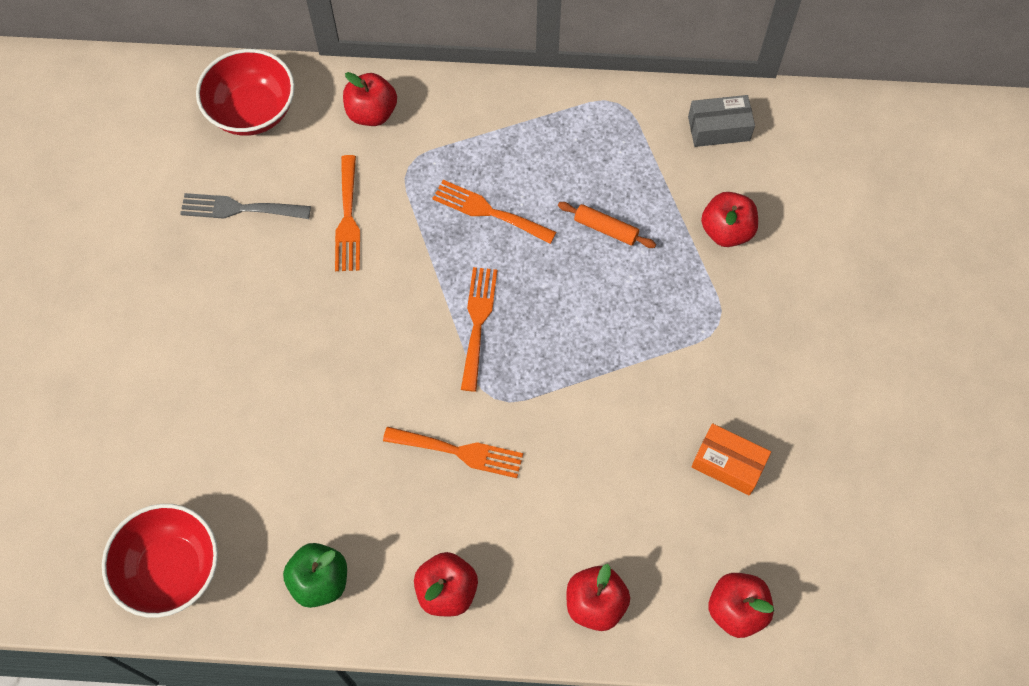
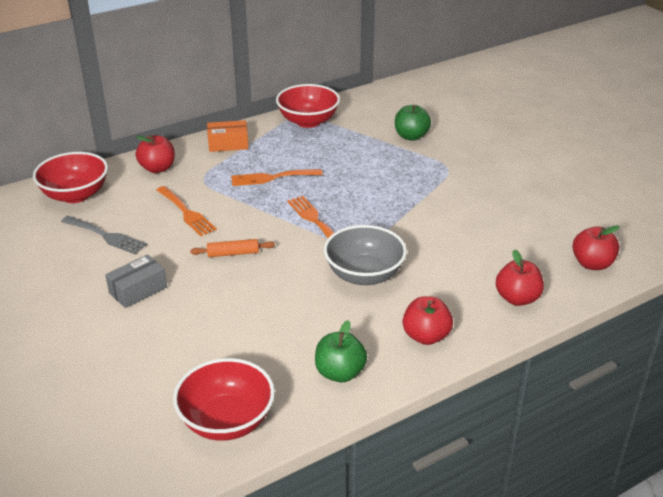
camera: 35 degrees left, 30 degrees down
grey fork [180,193,311,219] -> grey fork turned 120 degrees counterclockwise [61,216,147,254]
orange fork [383,426,523,478] -> grey bowl [324,225,407,285]
orange rolling pin [558,202,656,248] -> orange rolling pin moved to [190,239,275,257]
grey box [688,95,755,147] -> grey box moved to [105,254,167,308]
orange box [691,423,771,496] -> orange box moved to [207,120,249,152]
red apple [701,192,758,247] -> green apple [395,105,431,141]
none -> red bowl [276,84,340,128]

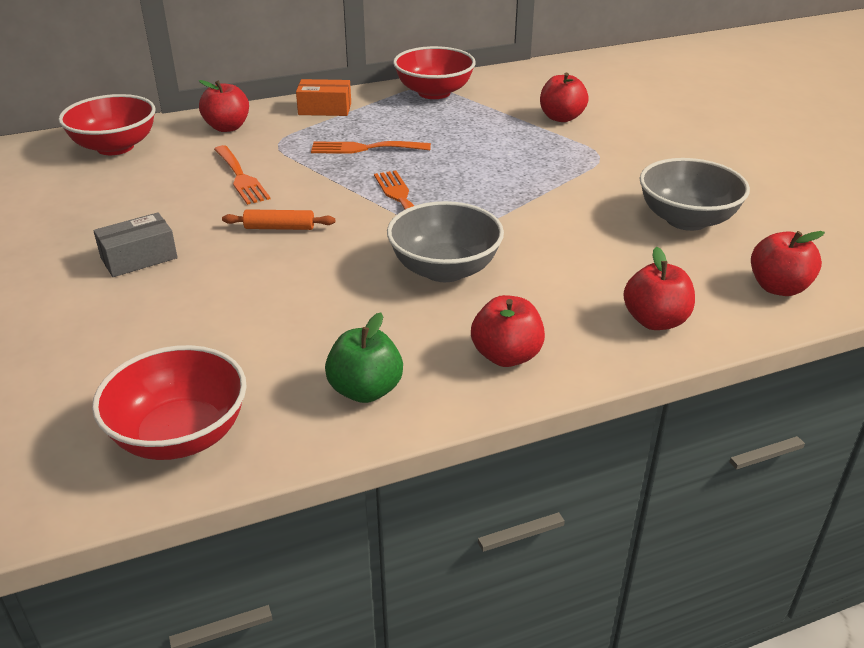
camera: 10 degrees right, 0 degrees up
grey fork [61,216,147,254] -> none
green apple [395,105,431,141] -> red apple [540,73,589,122]
none -> grey bowl [640,158,750,231]

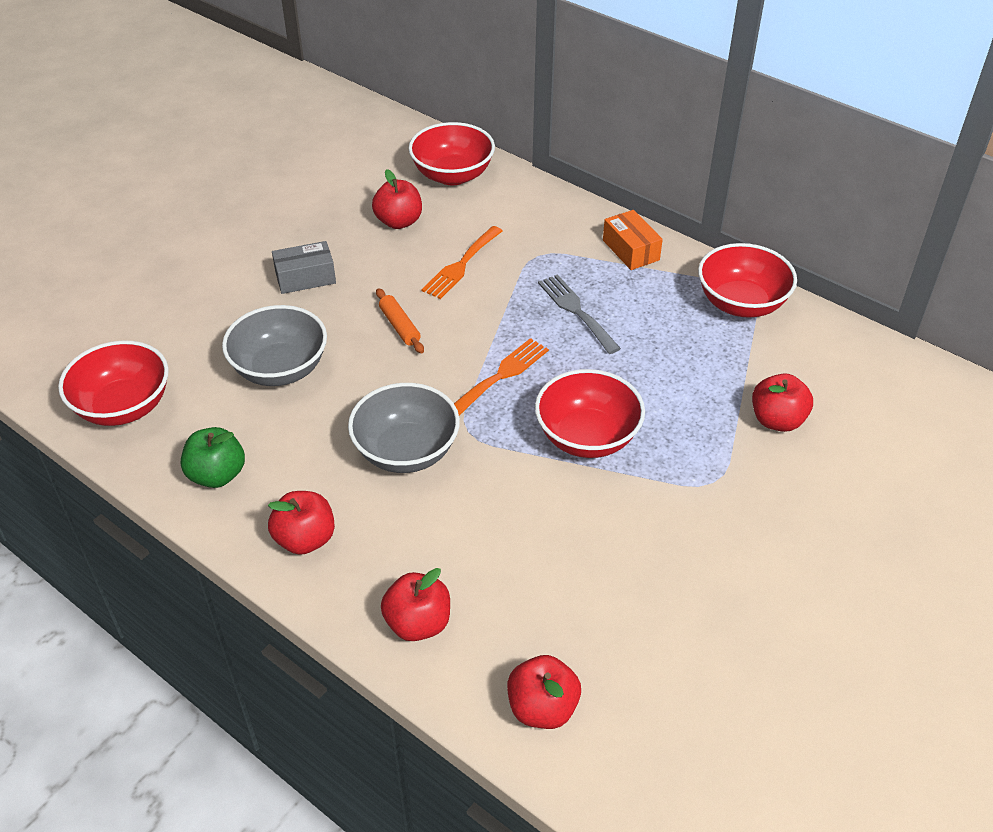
camera: 60 degrees right, 10 degrees up
grey box [93,212,178,277] -> grey box turned 45 degrees counterclockwise [272,241,336,294]
red apple [199,80,249,132] -> red apple moved to [372,169,422,229]
orange fork [311,141,431,154] -> grey fork [538,274,621,354]
grey bowl [640,158,750,231] -> grey bowl moved to [222,305,327,386]
none -> red bowl [535,369,645,458]

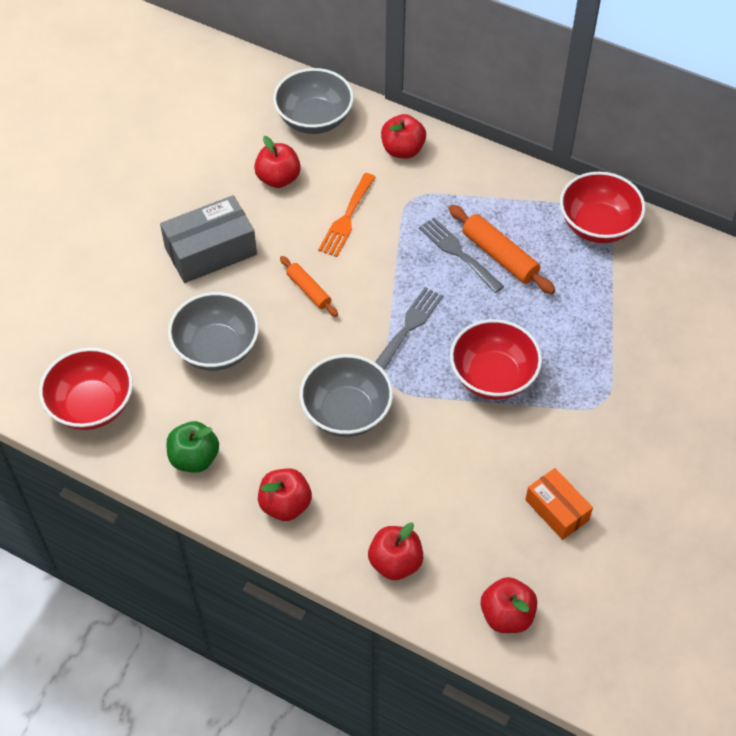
camera: 10 degrees left, 10 degrees up
grey box [272,241,336,294] -> grey box [160,195,257,283], size x1.59
red bowl [409,122,495,185] -> grey bowl [273,68,354,134]
orange fork [454,338,549,416] -> grey fork [375,287,443,370]
orange box [603,210,663,270] -> orange box moved to [525,468,593,540]
red apple [752,373,813,432] -> red apple moved to [381,114,426,159]
none -> orange rolling pin [449,205,555,294]

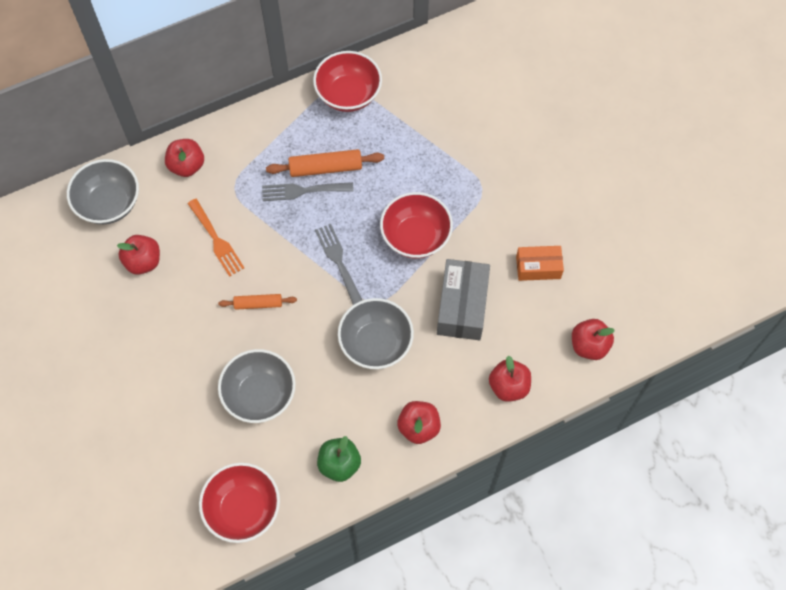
camera: 55 degrees left, 10 degrees up
grey box [160,195,257,283] -> grey box moved to [437,259,490,340]

